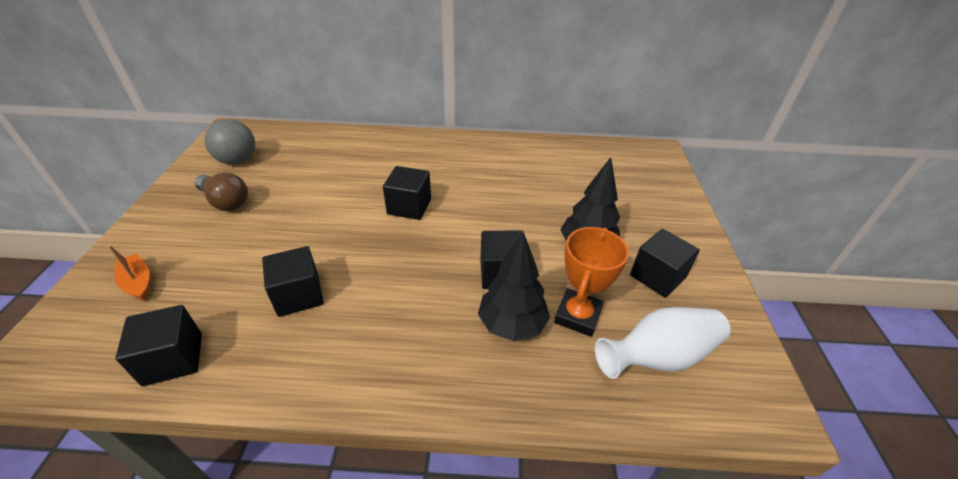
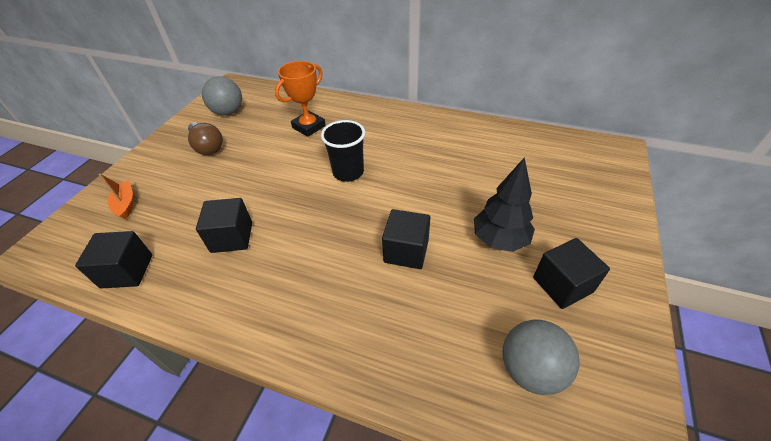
camera: 20 degrees right, 5 degrees up
black cube [383,166,431,220] -> black cup [321,120,365,182]
black tree [478,232,550,342] -> none
orange trophy [554,227,629,337] -> orange trophy moved to [275,61,326,137]
white vase [595,307,731,379] -> grey ball [502,319,580,395]

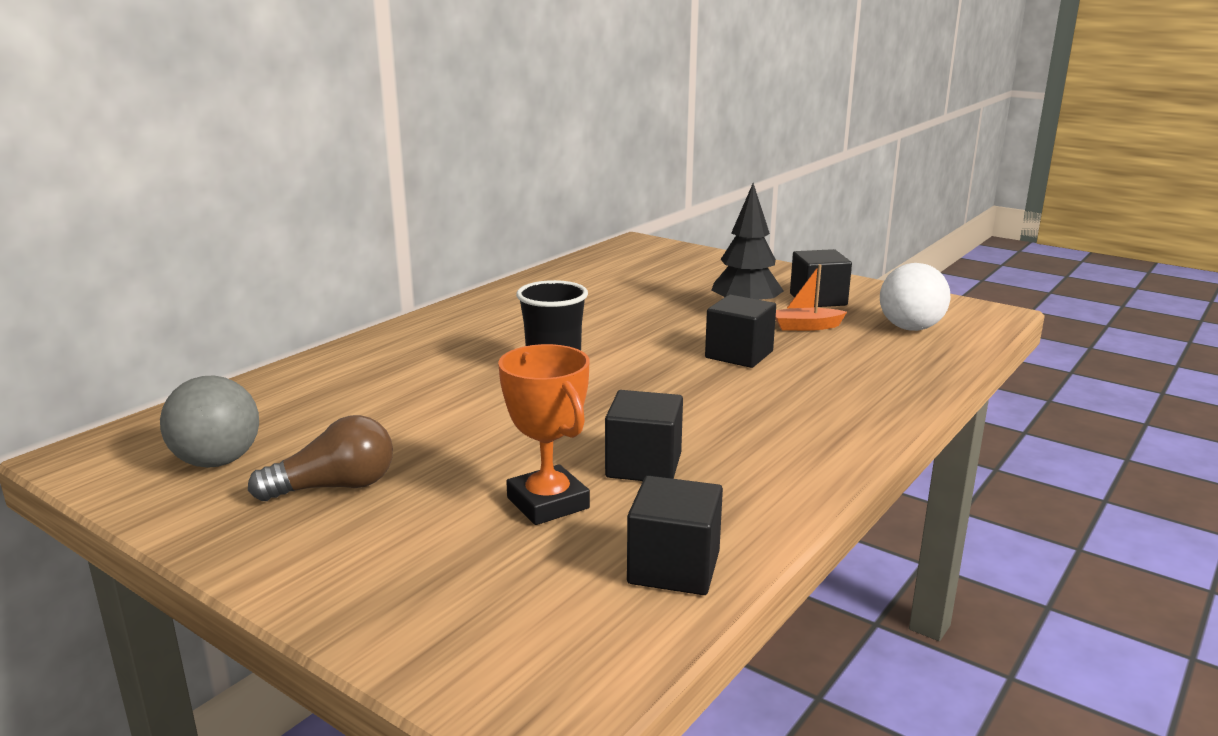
camera: 75 degrees left, 25 degrees down
orange boat [98,174,133,219] -> orange boat moved to [775,264,847,331]
orange trophy [275,61,326,137] -> orange trophy moved to [498,344,590,525]
grey ball [502,319,580,395] -> white ball [880,263,951,331]

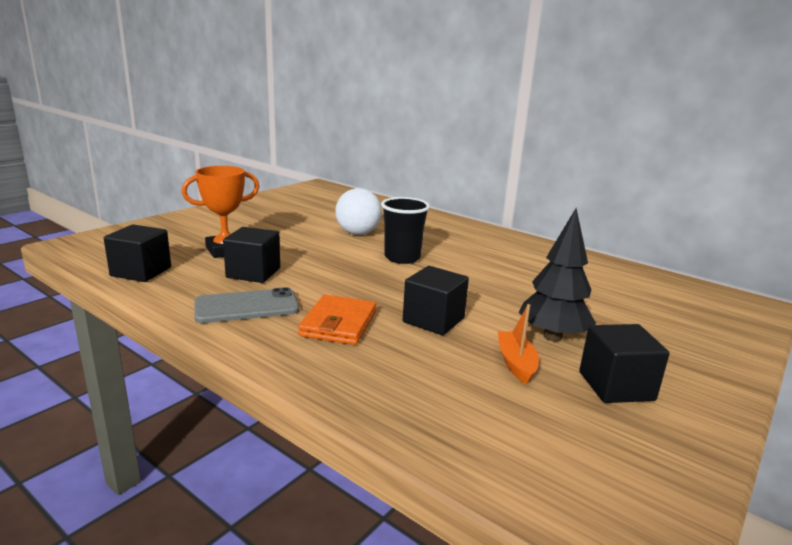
camera: 90 degrees right, 0 degrees up
grey ball [160,376,259,468] -> none
brown light bulb [248,415,393,501] -> none
white ball [880,263,951,331] -> white ball moved to [336,188,382,235]
none -> grey phone [194,287,299,323]
none -> orange wallet [298,294,376,345]

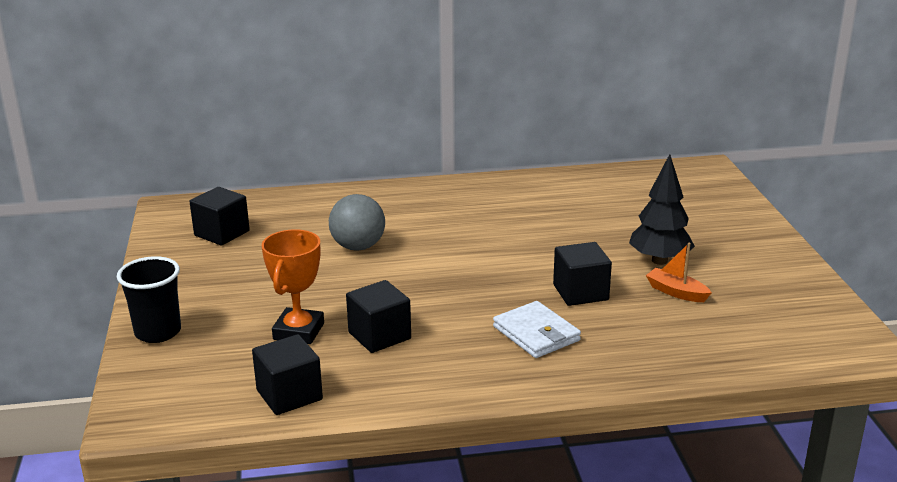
camera: 45 degrees left, 5 degrees up
grey phone [194,287,299,323] -> none
orange wallet [298,294,376,345] -> white wallet [493,301,581,358]
white ball [336,188,382,235] -> grey ball [329,194,385,251]
black cup [381,197,430,264] -> black cup moved to [117,256,181,343]
black cube [579,324,670,403] -> black cube moved to [190,187,250,246]

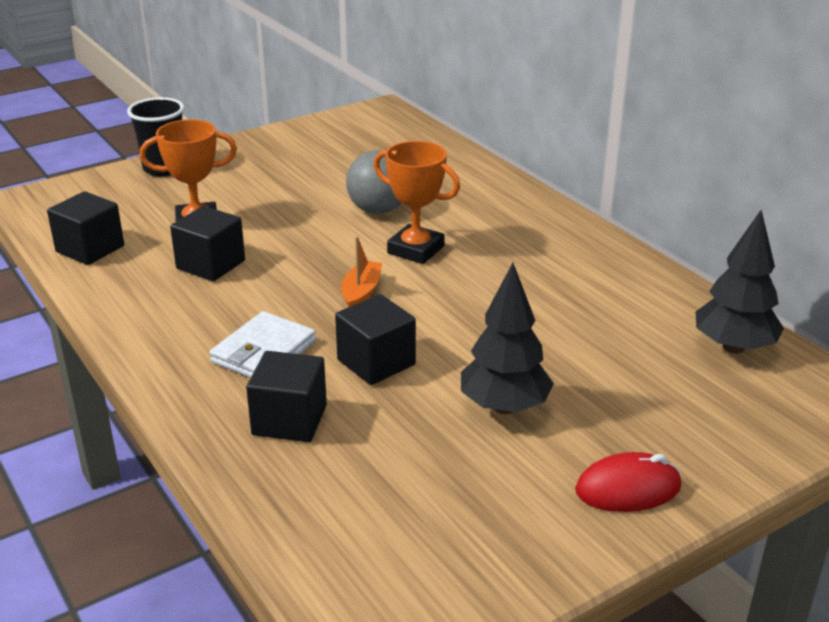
camera: 65 degrees right, 5 degrees up
black cube [190,187,250,246] -> black cube moved to [246,351,327,442]
orange boat [646,243,712,302] -> orange boat moved to [341,236,382,307]
none -> orange trophy [374,141,460,264]
none -> red mouse [575,452,681,512]
none -> black tree [696,210,784,354]

